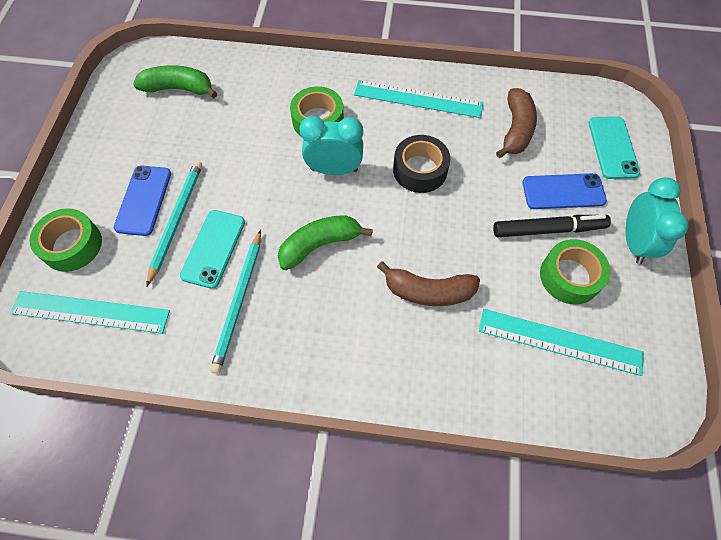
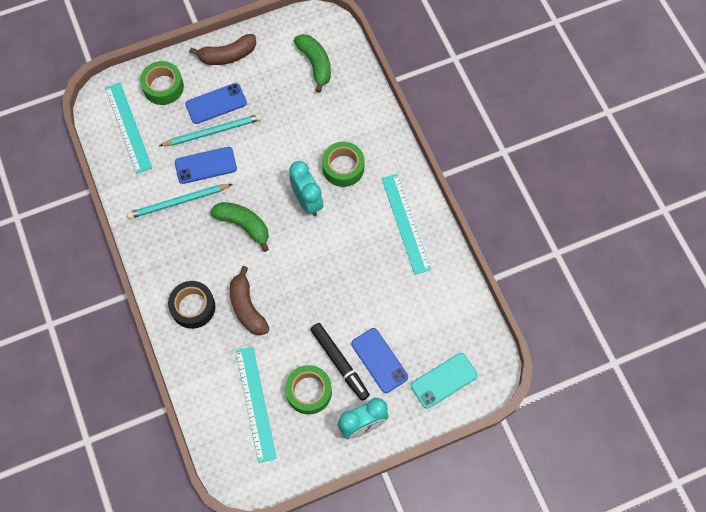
camera: 60 degrees right, 5 degrees up
turquoise phone [180,210,245,289] -> blue phone [175,147,237,184]
black tape [393,135,450,193] -> black tape moved to [168,281,215,329]
brown banana [496,88,537,158] -> brown banana moved to [190,34,256,65]

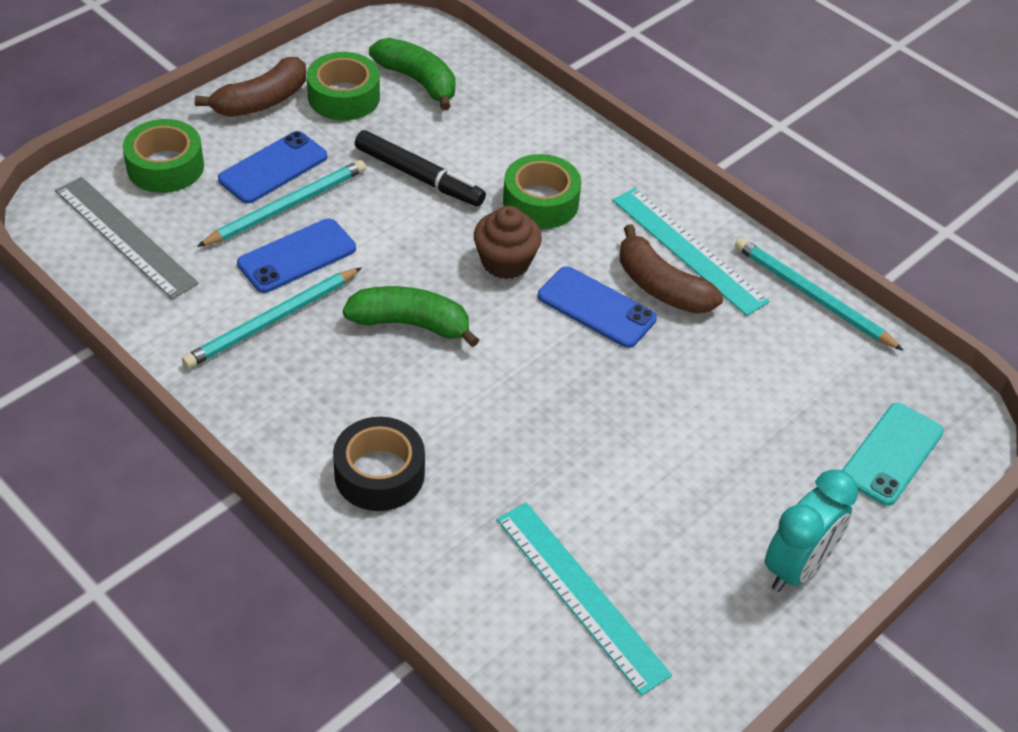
camera: 25 degrees left, 20 degrees down
turquoise ruler [105,82,152,174] -> grey ruler [55,177,199,299]
brown banana [230,266,269,335] -> brown banana moved to [620,225,723,314]
green tape [285,365,332,415] -> green tape moved to [307,52,380,120]
turquoise clock [289,161,323,216] -> brown cupcake [474,206,542,279]
black marker [310,323,370,401] -> black marker moved to [355,130,486,206]
blue phone [351,328,408,393] -> blue phone moved to [538,266,657,348]
none -> turquoise pencil [735,238,904,351]

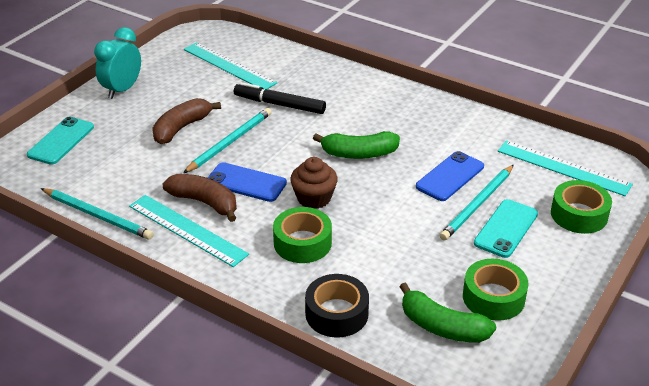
camera: 170 degrees right, 10 degrees down
grey ruler [55,177,199,299] -> turquoise ruler [498,140,633,196]
turquoise pencil [182,267,362,369] -> turquoise pencil moved to [183,108,271,173]
brown banana [195,57,306,117] -> brown banana moved to [152,98,221,144]
blue phone [218,131,327,204] -> turquoise phone [474,199,538,258]
black tape [333,417,425,511] -> black tape moved to [305,274,369,337]
black marker [355,130,486,206] -> black marker moved to [234,82,326,114]

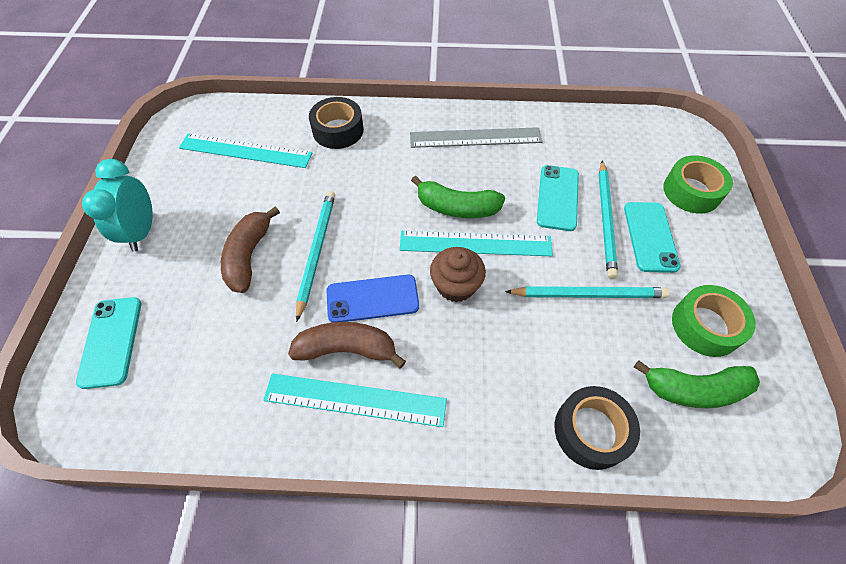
camera: 30 degrees left, 20 degrees up
turquoise pencil [41,188,153,240] -> turquoise pencil moved to [505,286,670,298]
black marker [234,82,326,114] -> none
green tape [273,207,332,263] -> none
green banana [313,131,400,159] -> green banana turned 45 degrees clockwise [411,176,505,218]
blue phone [416,151,484,201] -> turquoise phone [537,165,579,231]
turquoise ruler [498,140,633,196] -> turquoise ruler moved to [400,231,553,256]
none -> black tape [309,97,364,149]
none -> grey ruler [410,127,542,148]

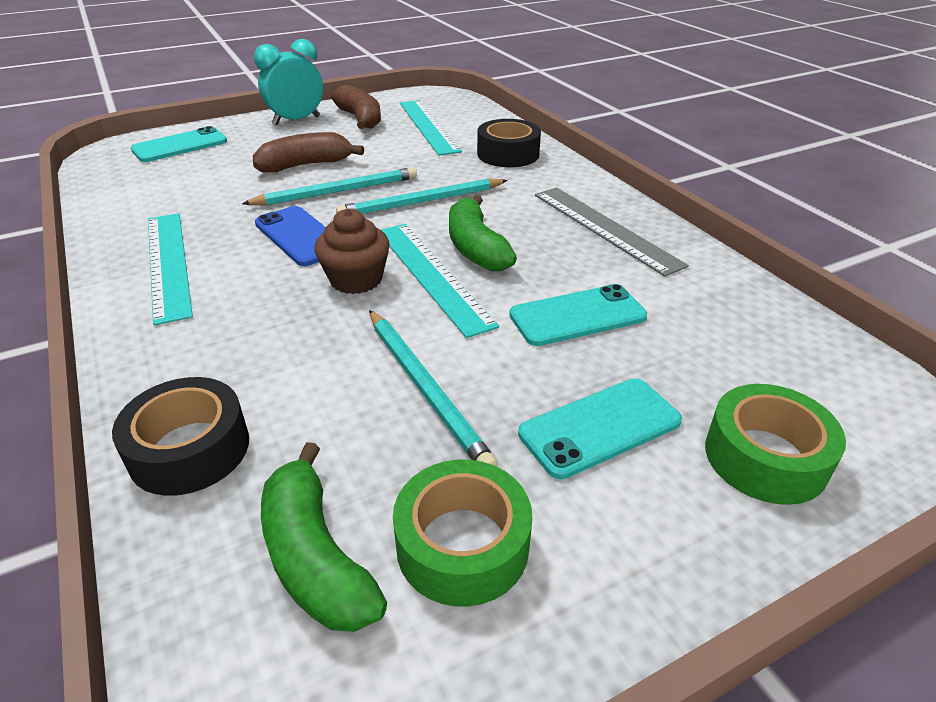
camera: 60 degrees right, 20 degrees down
brown banana [288,322,406,368] -> brown banana moved to [331,85,381,129]
turquoise pencil [599,160,618,279] -> turquoise pencil moved to [336,178,508,214]

